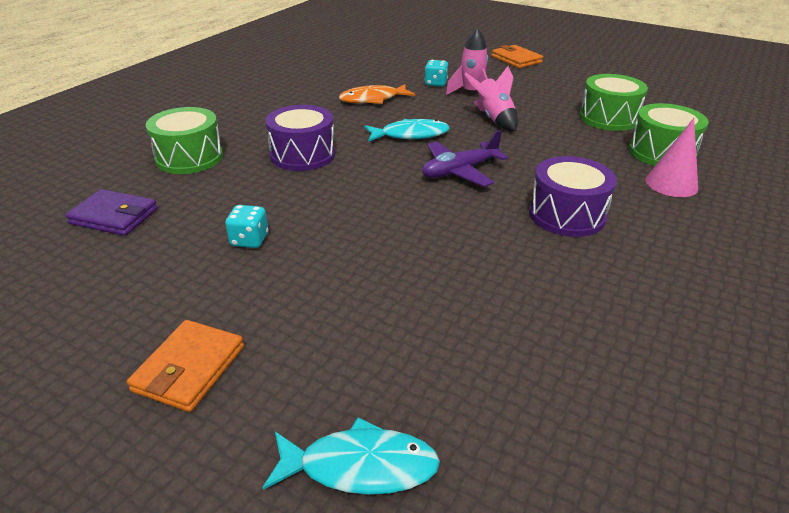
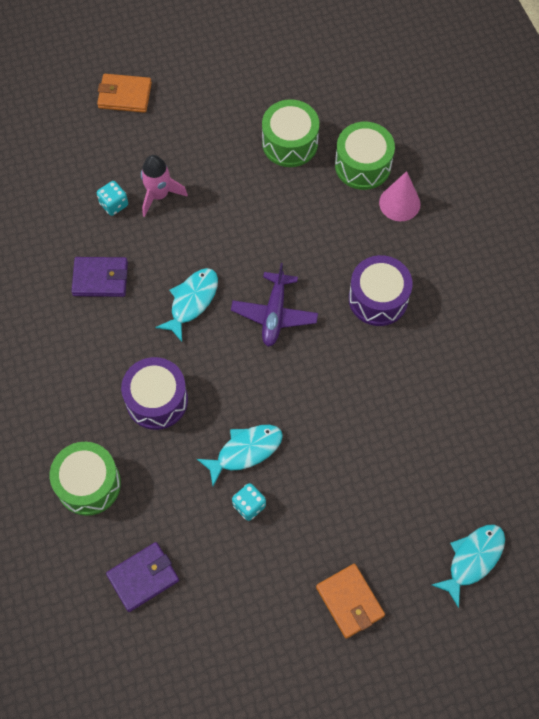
camera: 50 degrees left, 30 degrees up
orange fish [339,84,415,104] -> purple wallet [71,257,128,297]
pink rocket [465,66,518,131] -> none
none -> turquoise fish [197,425,283,486]

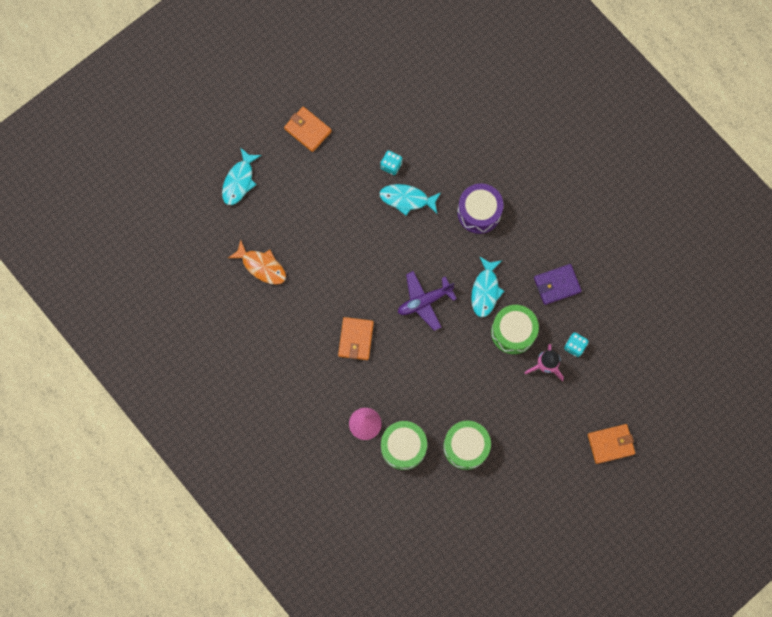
camera: 160 degrees right, 10 degrees up
green drum [50,442,121,516] -> green drum moved to [491,305,539,354]
purple wallet [106,542,179,612] -> none
turquoise fish [197,425,283,486] -> turquoise fish turned 60 degrees clockwise [379,184,441,216]
purple plane [231,263,318,347] -> purple plane turned 105 degrees counterclockwise [398,271,457,331]
purple drum [349,255,413,326] -> orange wallet [338,317,374,360]
none -> orange fish [228,240,286,285]

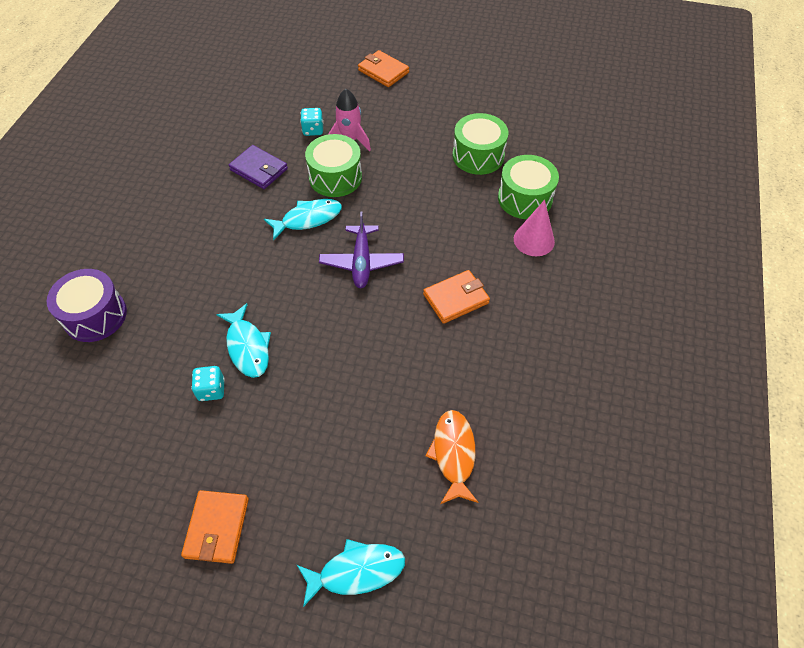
camera: 125 degrees left, 20 degrees down
purple plane [398,271,457,331] -> purple plane turned 60 degrees clockwise [319,212,404,288]
purple drum [457,184,503,234] -> purple drum moved to [47,269,127,342]

